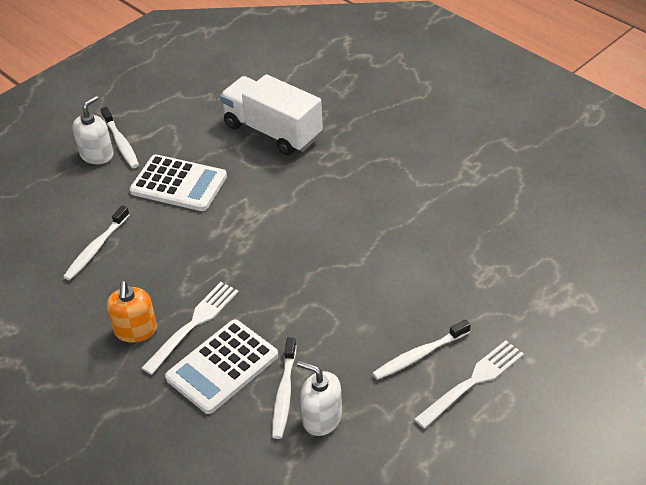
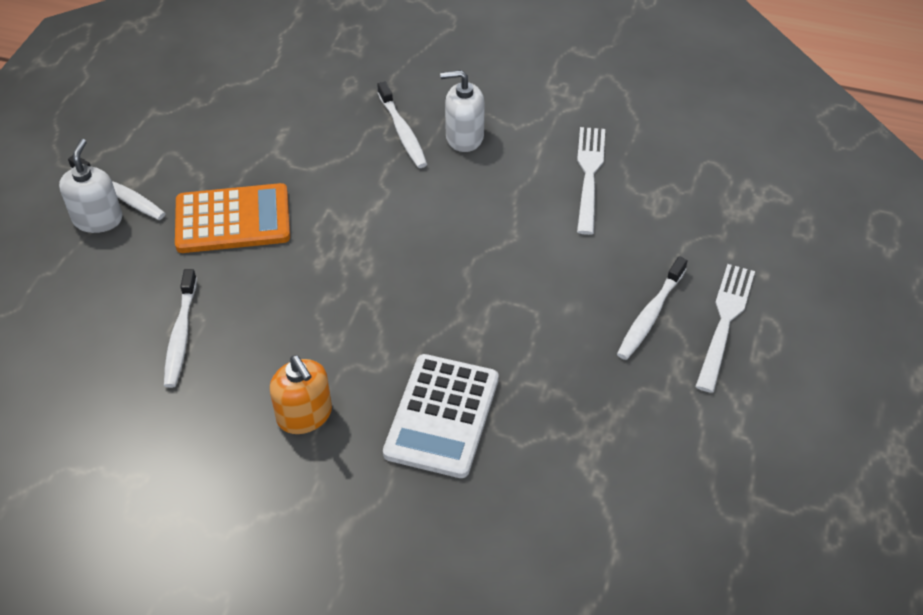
camera: 30 degrees left, 5 degrees up
white calculator [130,154,227,211] -> orange calculator [175,183,290,253]
white fork [142,282,239,375] -> white fork moved to [577,127,605,235]
white truck [220,74,323,155] -> none
white toothbrush [272,337,296,439] -> white toothbrush moved to [377,81,427,168]
white soap dispenser [297,361,342,436] -> white soap dispenser moved to [440,70,485,152]

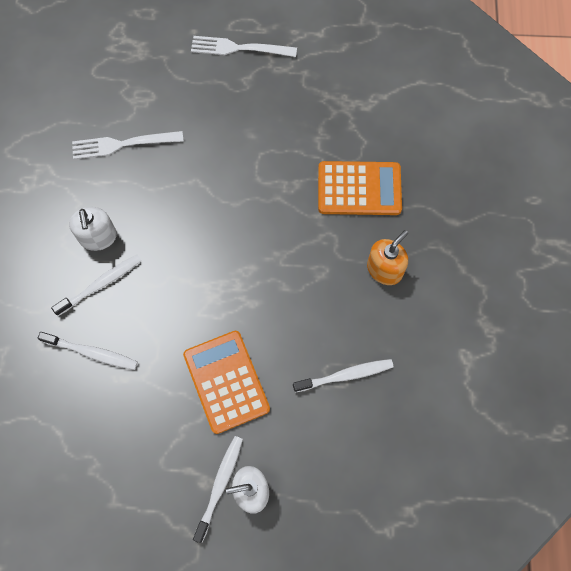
camera: 105 degrees left, 20 degrees up
white calculator [383,354,499,478] -> orange calculator [318,161,402,215]
white toothbrush [617,256,688,360] -> white toothbrush moved to [38,332,138,370]

